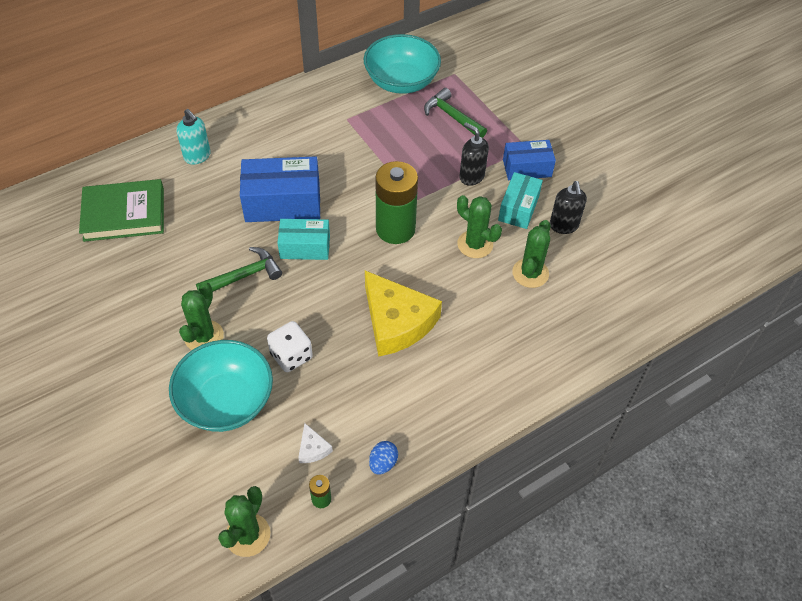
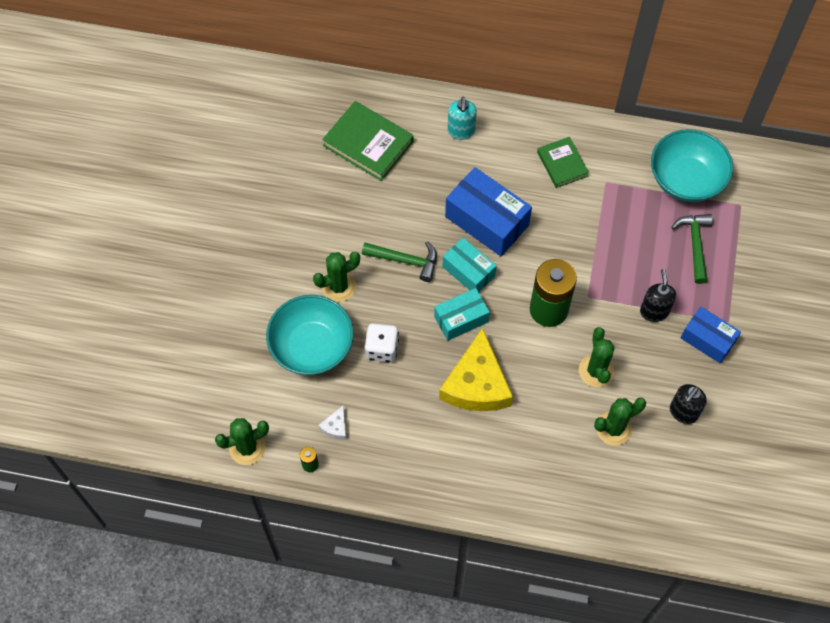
camera: 45 degrees right, 10 degrees up
blue egg [369,441,398,475] -> none
turquoise box [498,172,543,229] -> turquoise box moved to [434,288,490,341]
none -> green book [537,137,589,188]

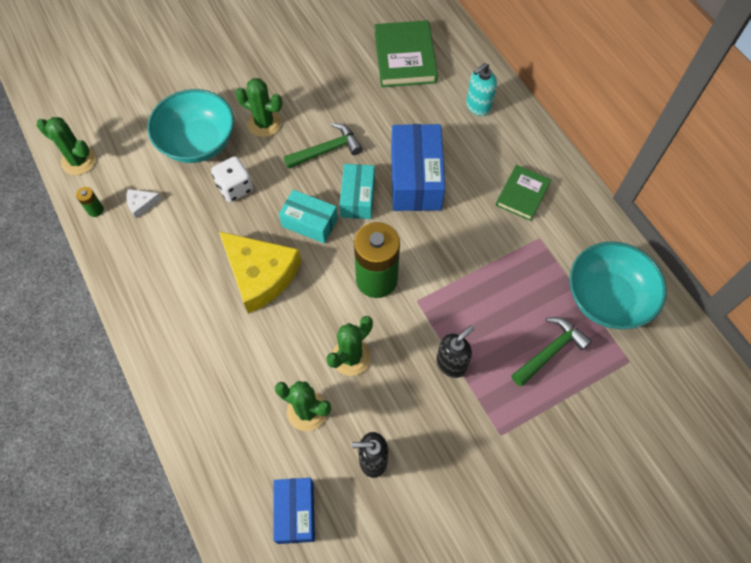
camera: 50 degrees right, 0 degrees up
green hammer [362,241,437,282] -> green hammer turned 90 degrees counterclockwise [284,123,363,169]
yellow cheese [439,328,513,411] -> yellow cheese turned 105 degrees counterclockwise [219,231,301,314]
blue box [681,307,741,363] -> blue box moved to [273,478,315,544]

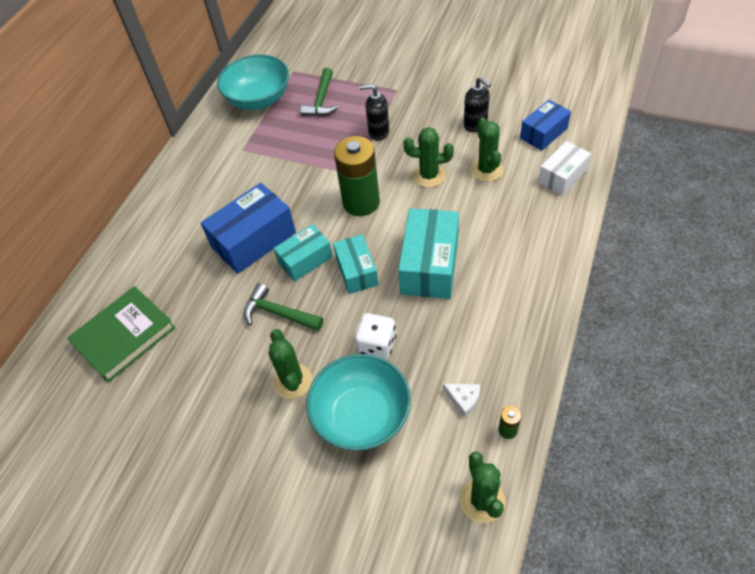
camera: 125 degrees left, 10 degrees down
yellow cheese [219,231,301,314] -> turquoise box [398,208,459,299]
turquoise soap dispenser [466,63,497,116] -> none
green book [496,165,551,221] -> none
green hammer [512,317,592,386] -> green hammer turned 90 degrees counterclockwise [300,68,338,116]
none -> white box [538,141,591,196]

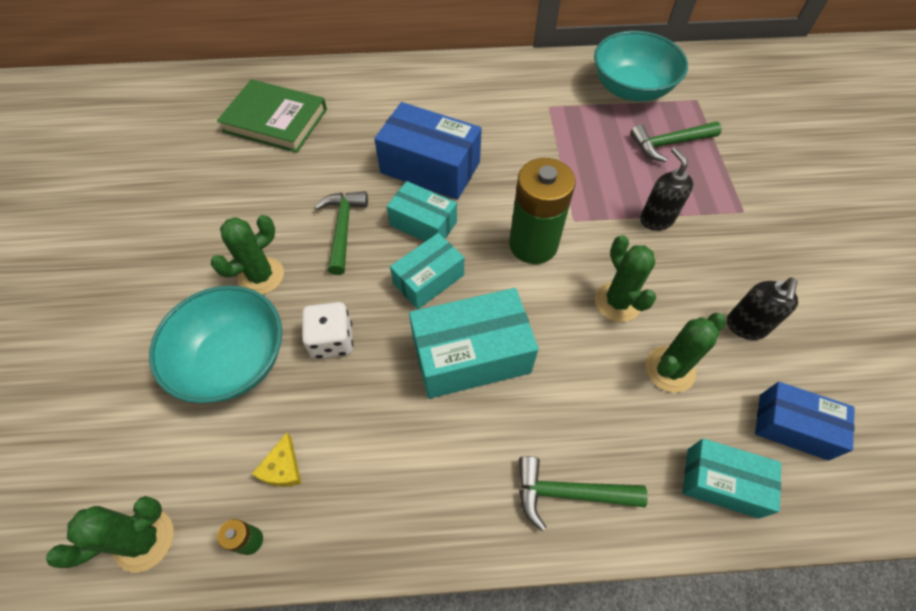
camera: 60 degrees right, 5 degrees up
white cheese [443,384,480,417] -> yellow cheese [252,433,302,487]
white box [538,141,591,196] -> turquoise box [683,438,781,519]
none -> green hammer [519,456,648,531]

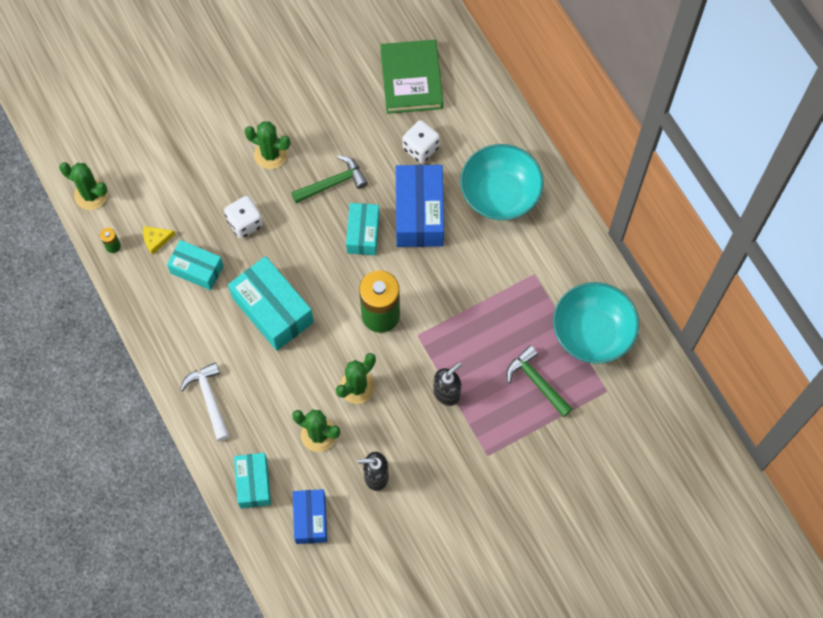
camera: 65 degrees right, 10 degrees up
turquoise bowl [149,286,282,403] -> turquoise bowl moved to [460,144,544,220]
turquoise box [390,233,464,309] -> turquoise box moved to [167,240,224,290]
green hammer [519,456,648,531] -> white hammer [180,362,230,441]
none -> white dice [403,120,440,163]

